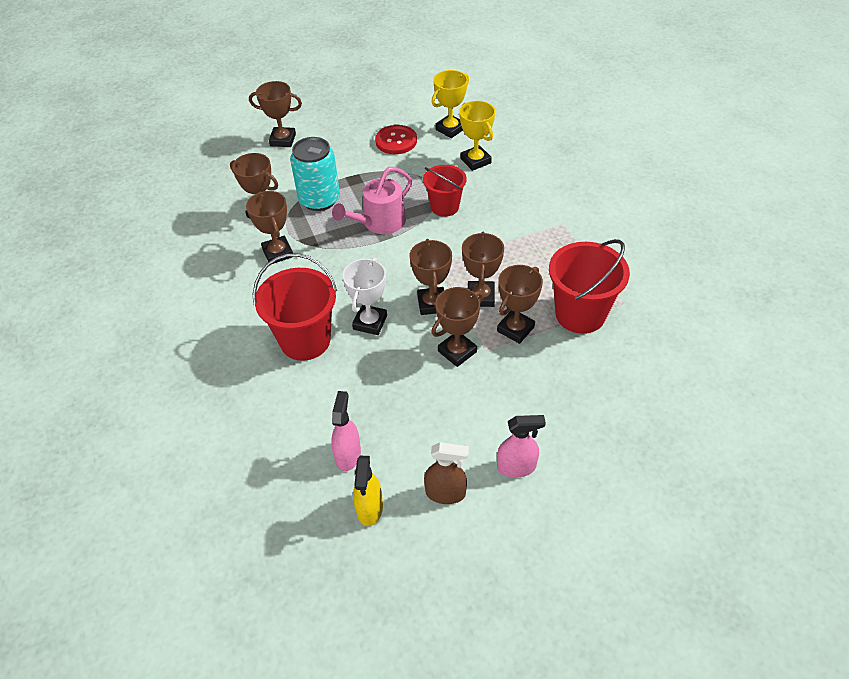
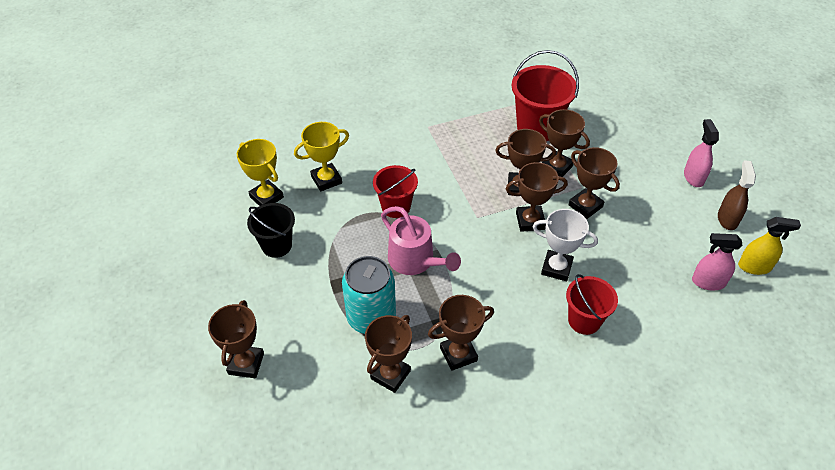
camera: 90 degrees left, 0 degrees up
red bucket [253,253,337,361] -> red bucket [566,274,618,335], size x0.64
red button [375,125,417,154] -> black bucket [247,203,295,258]

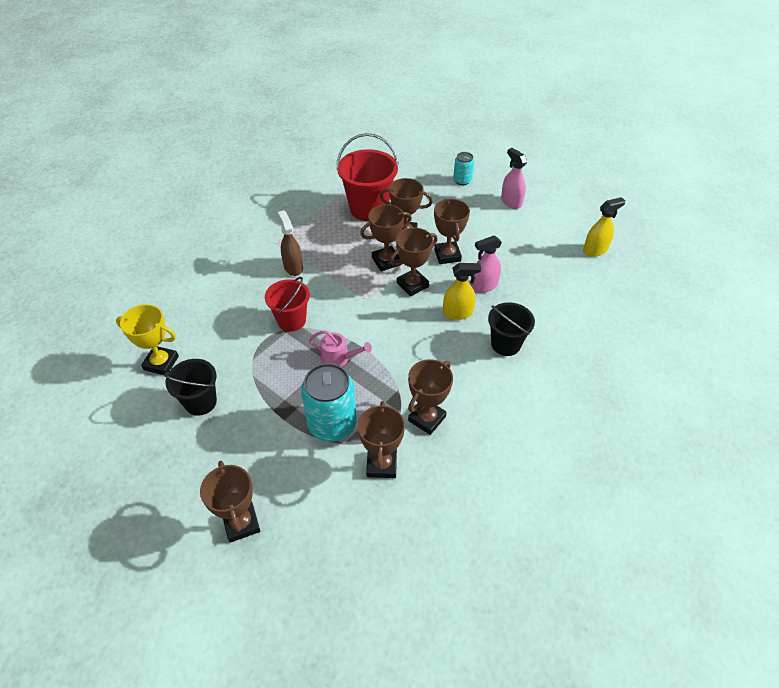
camera: 30 degrees left, 0 degrees up
yellow trophy [294,122,349,191] -> none
pink watering can [381,206,461,275] -> pink watering can [309,330,372,367], size x0.63
white trophy [533,209,598,281] -> yellow spray bottle [443,263,481,320]
red bucket [566,274,618,335] -> black bucket [488,302,535,356]
brown trophy [569,147,620,219] -> brown trophy turned 60 degrees clockwise [434,198,470,264]
pink spray bottle [692,233,743,291] -> pink spray bottle moved to [471,235,502,293]
brown spray bottle [718,160,756,230] -> brown spray bottle moved to [278,210,303,276]
none -> turquoise can [453,152,474,185]

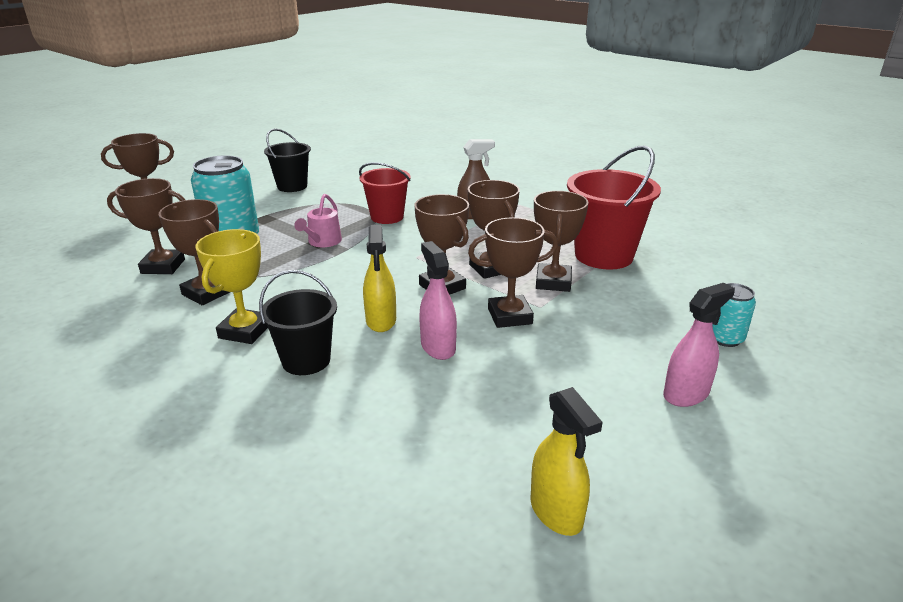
camera: 90 degrees right, 20 degrees down
yellow trophy [116,304,179,375] -> yellow trophy moved to [195,229,268,344]

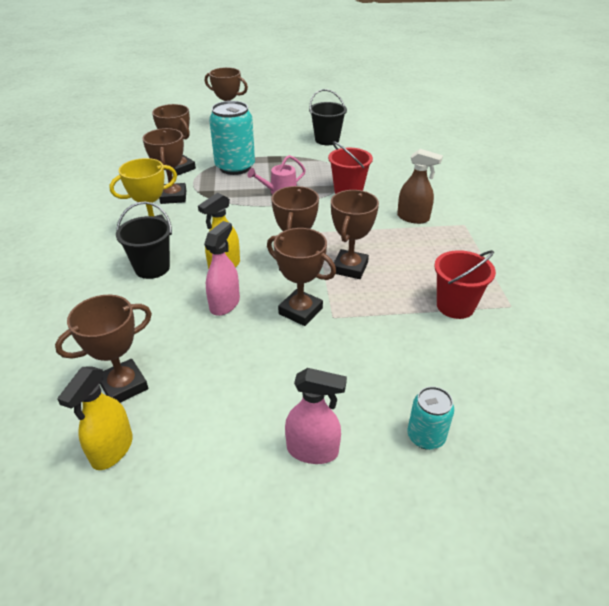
camera: 45 degrees right, 10 degrees up
brown trophy [534,191,589,292] -> brown trophy moved to [55,295,152,403]
red bucket [567,145,661,269] -> red bucket [434,250,496,319], size x0.64

